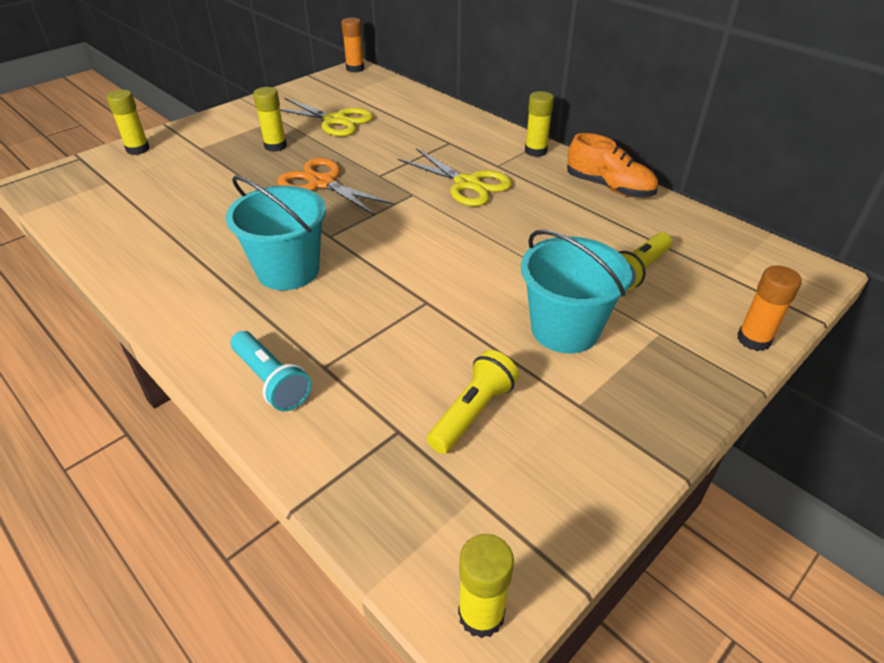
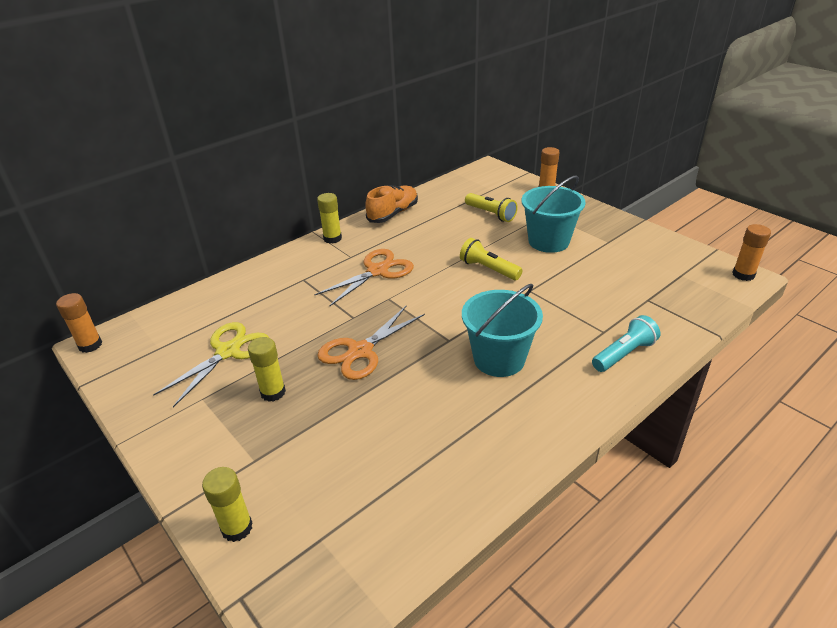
camera: 85 degrees left, 5 degrees down
yellow scissors [398,148,512,206] -> orange scissors [314,249,414,307]
yellow flashlight [427,350,519,454] -> yellow flashlight moved to [460,238,523,280]
yellow glue stick [458,534,514,638] -> orange glue stick [732,224,771,281]

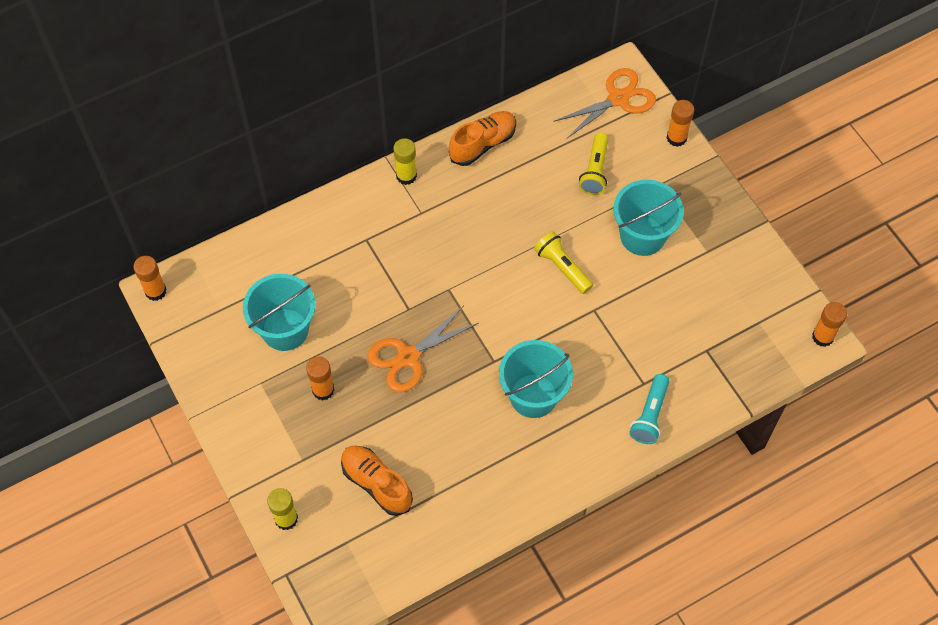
camera: 10 degrees right, 25 degrees up
yellow scissors [153,322,269,407] -> turquoise bucket [243,274,315,351]
yellow glue stick [248,337,286,402] -> orange glue stick [306,356,334,400]
orange scissors [314,249,414,307] -> orange scissors moved to [553,68,656,139]
yellow flashlight [465,193,518,222] -> yellow flashlight turned 45 degrees clockwise [579,133,609,195]
turquoise flashlight [592,315,660,372] -> turquoise flashlight turned 135 degrees clockwise [629,374,669,444]
none -> orange shoe [341,446,413,516]

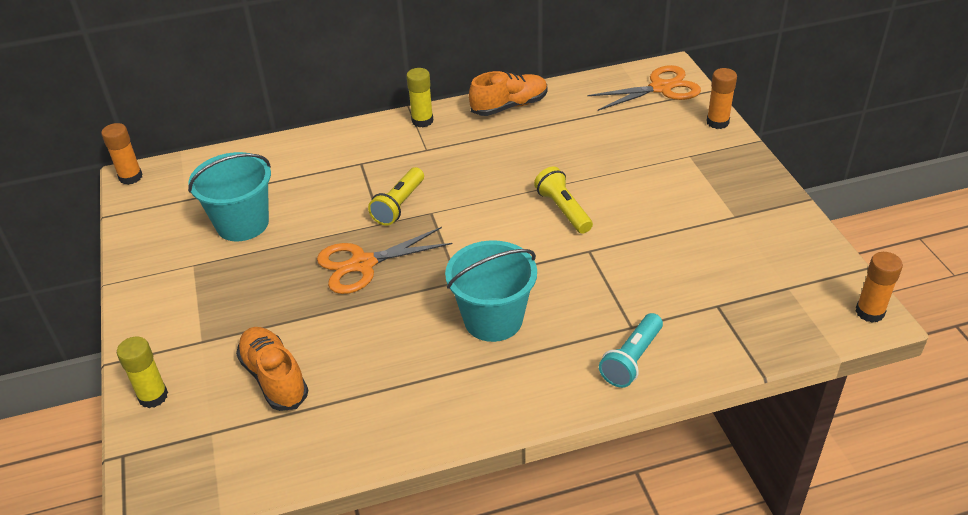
camera: 15 degrees right, 20 degrees down
orange glue stick [306,356,334,400] -> none
yellow flashlight [579,133,609,195] -> yellow flashlight moved to [368,167,424,226]
turquoise bucket [613,180,684,256] -> none

